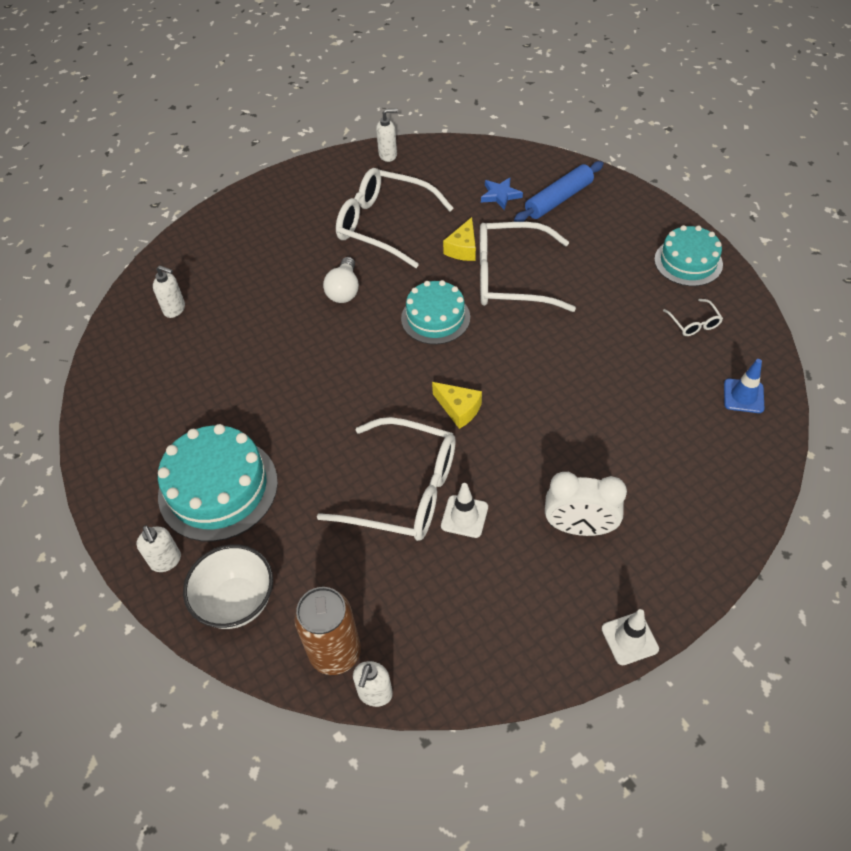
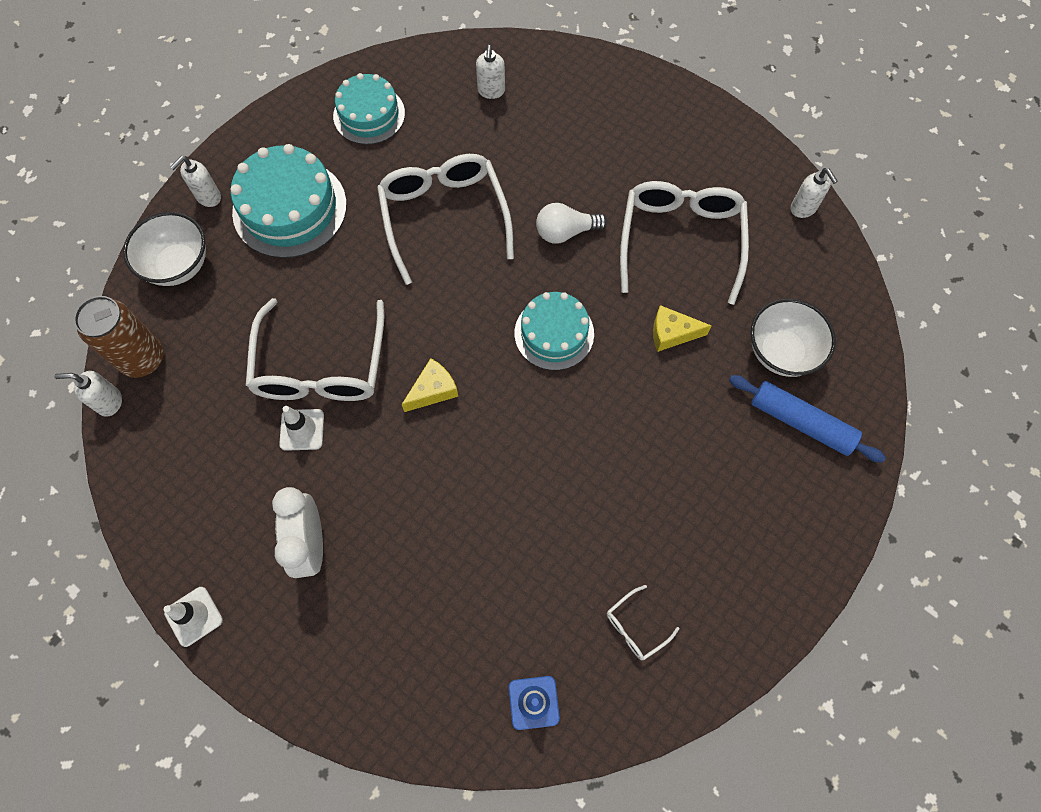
camera: 70 degrees right, 15 degrees up
yellow cheese [432,382,482,429] -> yellow cheese turned 150 degrees counterclockwise [401,358,458,412]
white glasses [480,222,576,312] -> white glasses moved to [377,154,514,285]
blue star [481,178,523,210] -> white bowl [750,299,836,377]
turquoise cake [654,225,723,286] -> turquoise cake moved to [333,73,405,145]

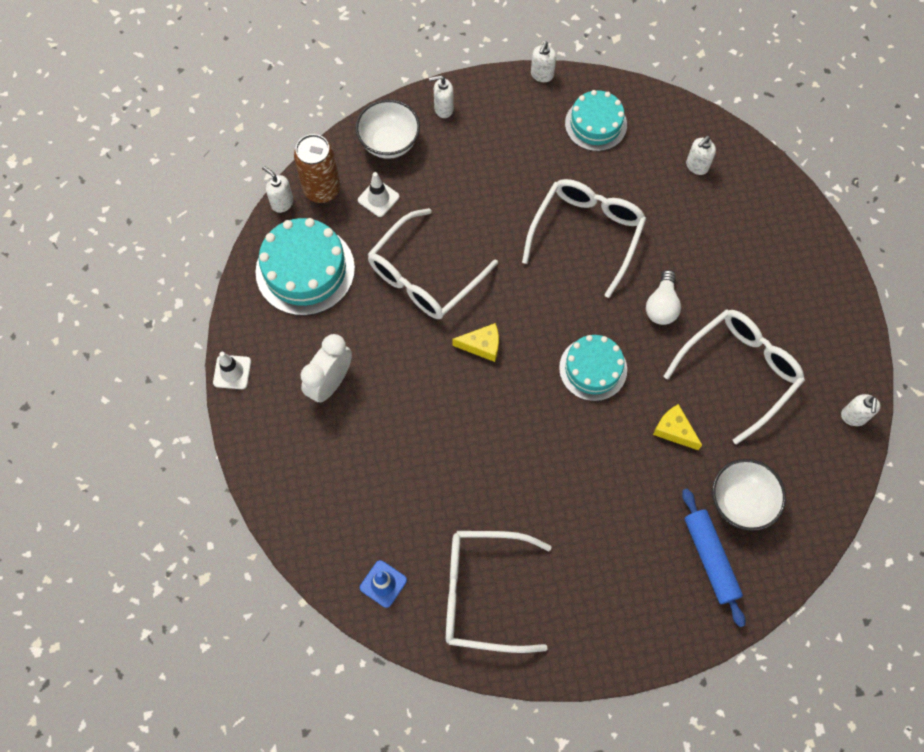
camera: 40 degrees right, 0 degrees up
turquoise cake [230,144,347,258] -> turquoise cake moved to [255,218,355,316]
white traffic cone [279,406,324,451] -> white traffic cone moved to [358,172,400,217]
white light bulb [536,203,607,244] -> white light bulb turned 105 degrees counterclockwise [646,270,681,325]
white glasses [607,585,679,660] -> white glasses [446,531,552,653], size x2.39
none -> white soap dispenser [531,41,556,82]

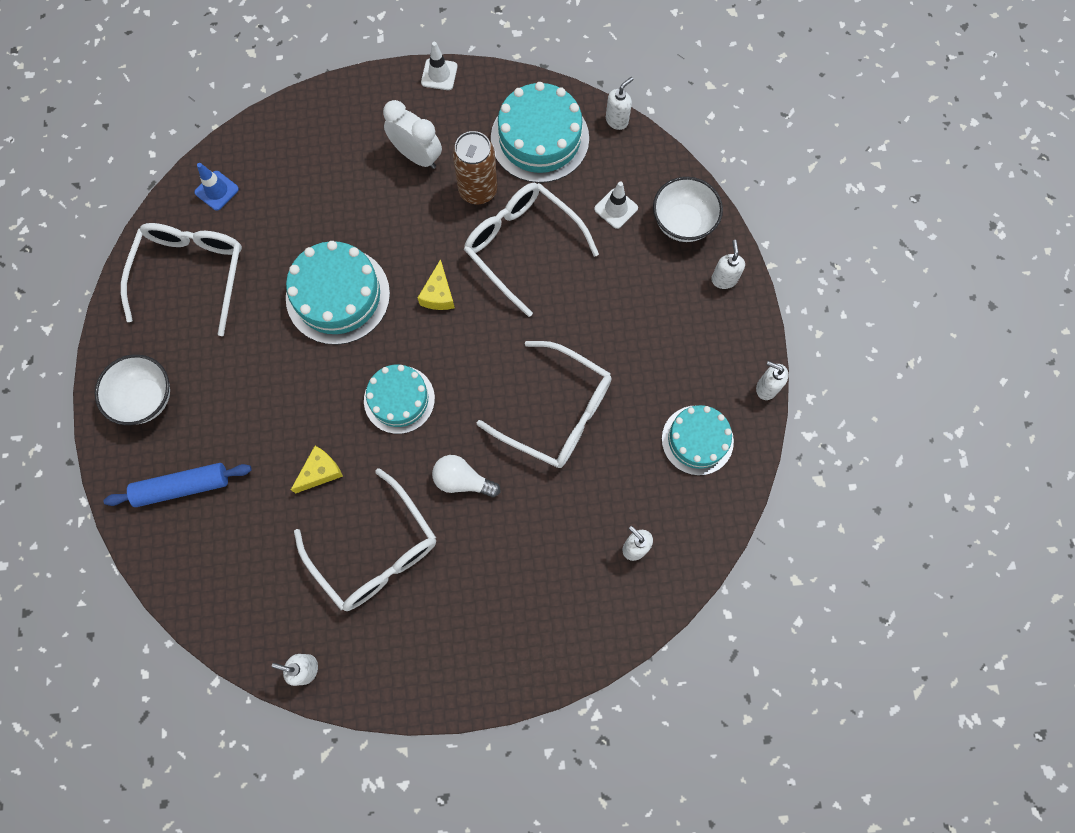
camera: 95 degrees right, 5 degrees up
brown can [294,134,340,203] -> brown can moved to [452,131,497,204]
white bowl [712,459,786,531] -> white bowl moved to [95,354,170,425]
none -> turquoise cake [286,241,390,345]

